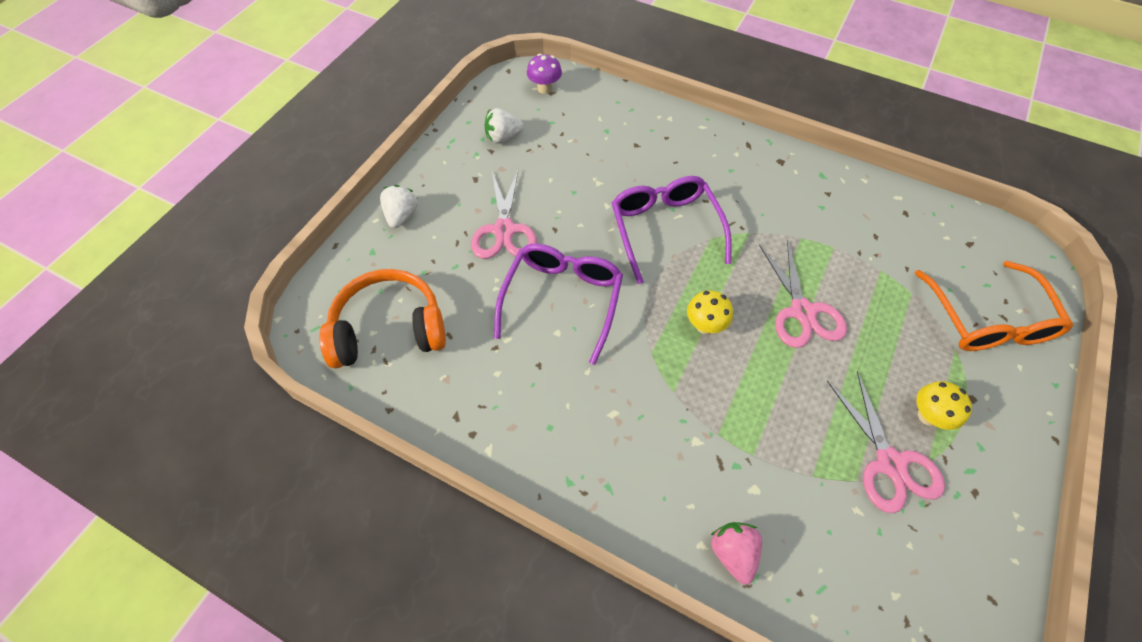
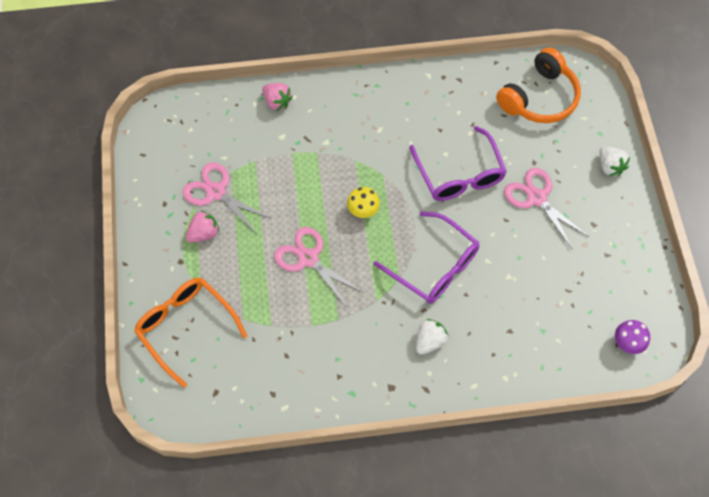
camera: 145 degrees right, 5 degrees up
white strawberry [485,108,524,143] -> white strawberry moved to [416,319,449,355]
yellow mushroom [917,381,972,430] -> pink strawberry [185,210,220,243]

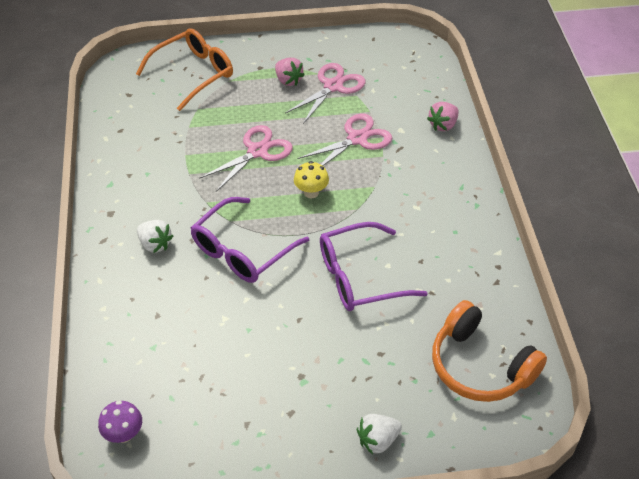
camera: 90 degrees right, 15 degrees down
pink scissors [504,168,589,248] -> pink scissors moved to [297,114,392,166]

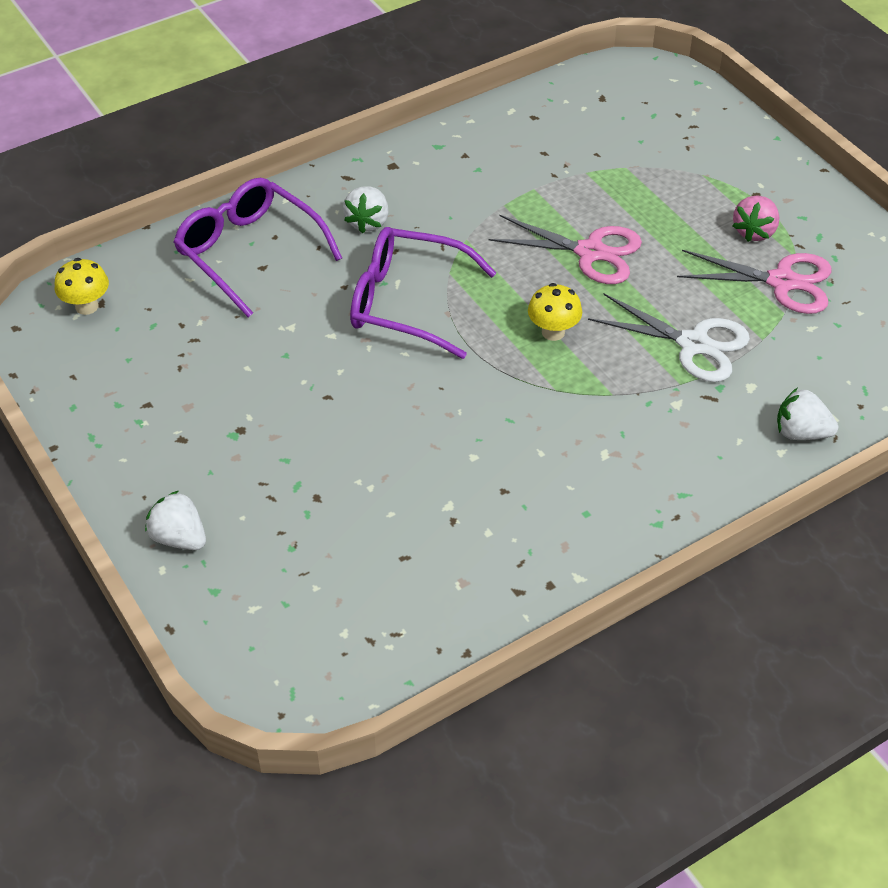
camera: 65 degrees right, 0 degrees up
purple mushroom [98,401,142,443] -> yellow mushroom [55,258,109,315]
orange glasses [136,28,233,111] -> none
pink scissors [297,114,392,166] -> white scissors [588,294,750,382]
purple glasses [320,222,428,311] -> purple glasses moved to [174,178,342,317]
pink strawberry [427,102,459,131] -> white strawberry [777,388,838,440]
orange headphones [432,300,547,402] -> none

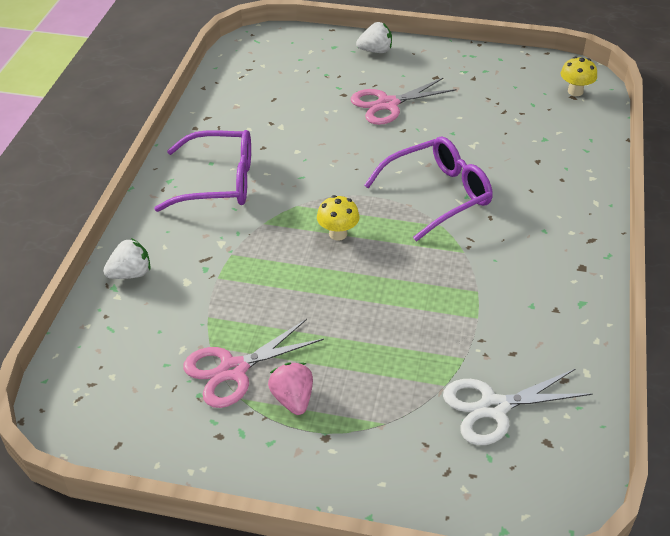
camera: 135 degrees right, 5 degrees down
purple glasses [174,178,342,317] -> purple glasses moved to [154,130,251,212]
white strawberry [343,187,389,234] -> none
pink scissors [488,215,642,284] -> pink scissors moved to [351,78,457,125]
white scissors [588,294,750,382] -> white scissors moved to [443,368,592,445]

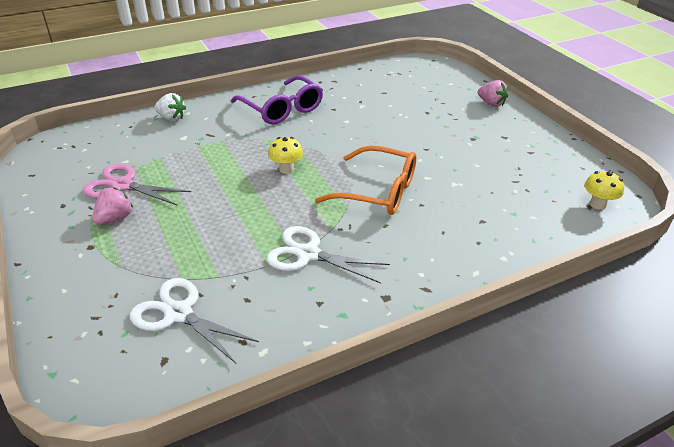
camera: 50 degrees right, 5 degrees down
pink scissors [351,78,457,125] -> none
white strawberry [356,22,392,53] -> pink strawberry [478,80,508,107]
purple glasses [364,137,493,242] -> orange glasses [315,145,416,215]
none -> white scissors [267,226,390,283]

